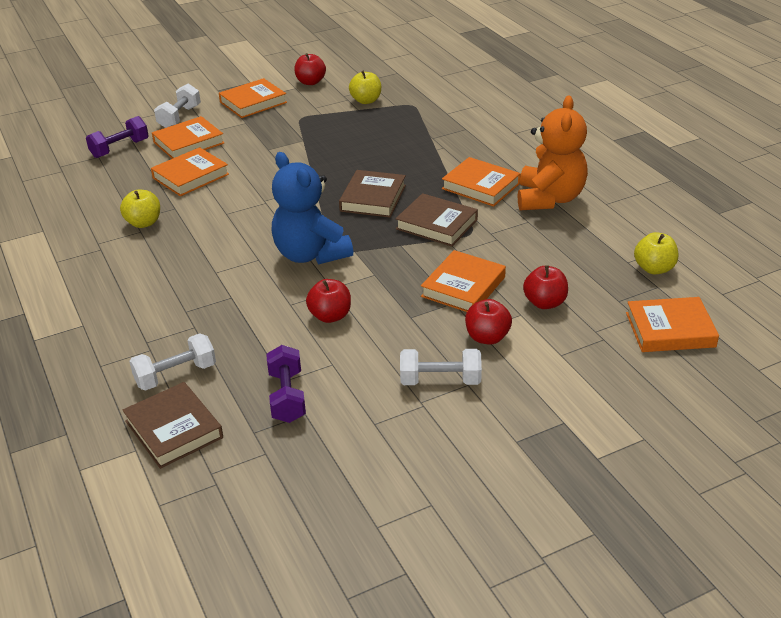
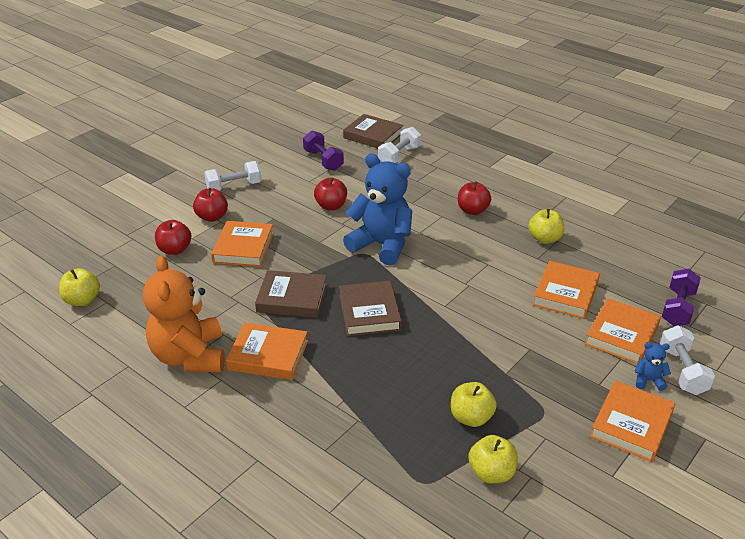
camera: 155 degrees right, 0 degrees up
red apple [294,53,326,85] -> red apple moved to [458,181,491,215]
orange book [626,297,719,352] -> none
none -> yellow apple [451,382,497,427]
none -> blue teddy bear [634,342,671,391]

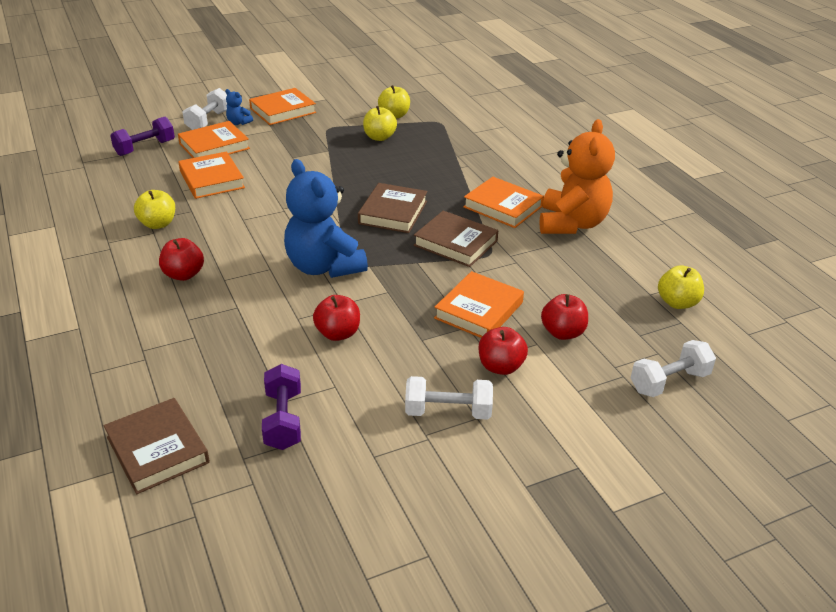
camera: 155 degrees left, 0 degrees up
white dumbbell [378,127,421,163] -> white dumbbell moved to [631,340,716,397]
orange book [533,261,600,319] -> orange book turned 75 degrees counterclockwise [178,151,245,199]

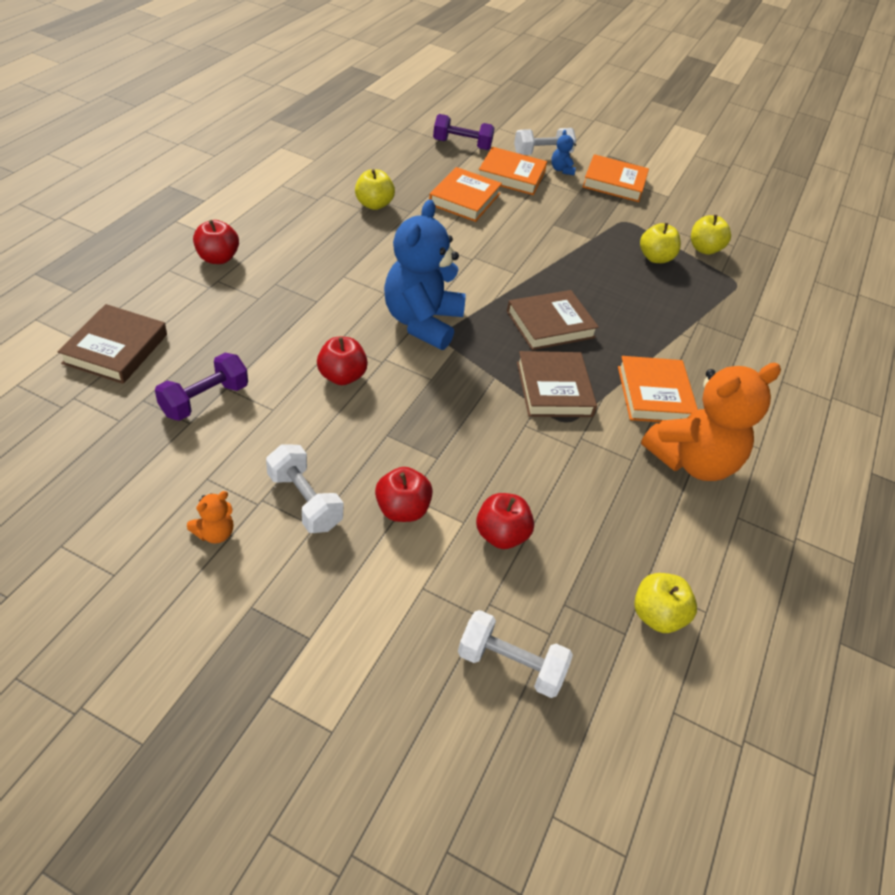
camera: 45 degrees right, 10 degrees up
red apple [159,238,204,281] -> red apple moved to [193,220,239,264]
orange book [434,271,524,338] -> none
none -> orange teddy bear [187,491,233,544]

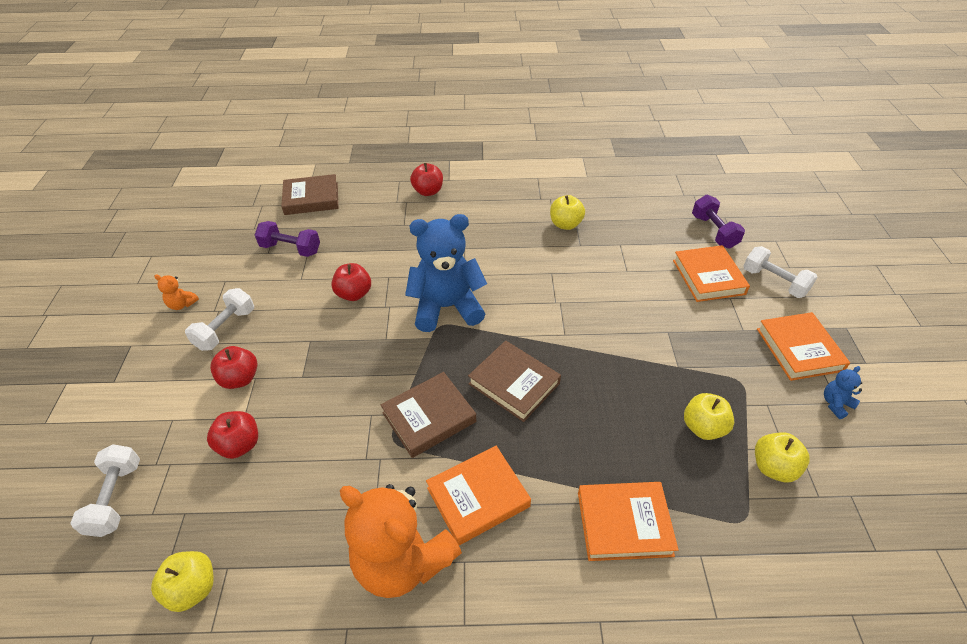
camera: 70 degrees right, 0 degrees up
orange book [429,167,502,222] -> orange book moved to [578,482,679,561]
blue teddy bear [551,130,576,175] -> blue teddy bear moved to [824,366,862,419]

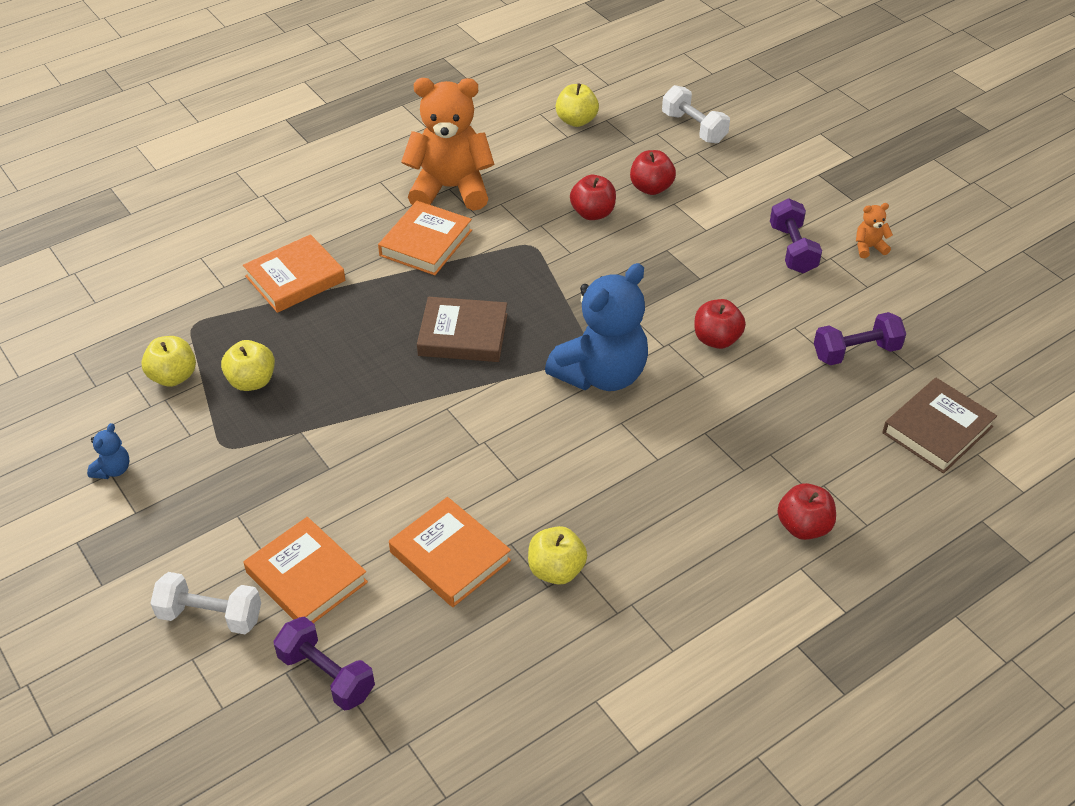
camera: 145 degrees right, 0 degrees up
white dumbbell [185,288,254,351] -> purple dumbbell [770,198,822,273]
red apple [210,346,257,389] -> red apple moved to [570,175,616,220]
brown book [381,372,476,458] -> none
orange book [757,312,850,381] -> orange book moved to [389,497,511,607]

